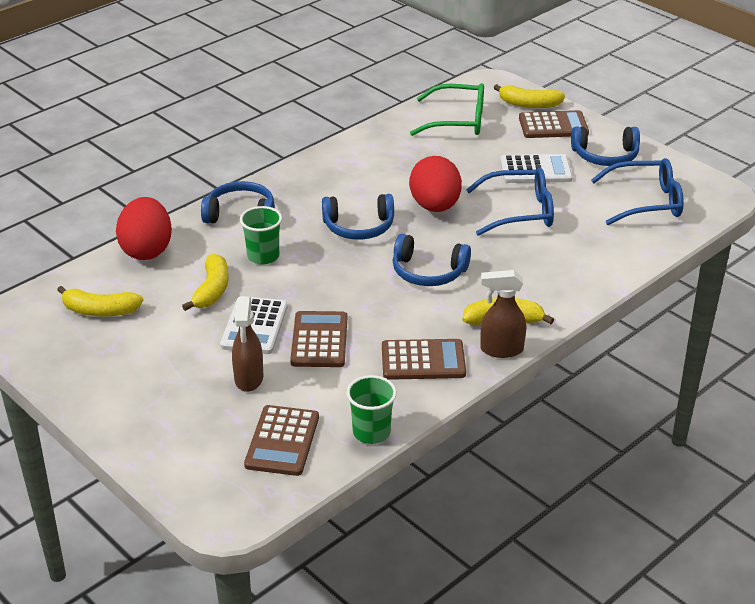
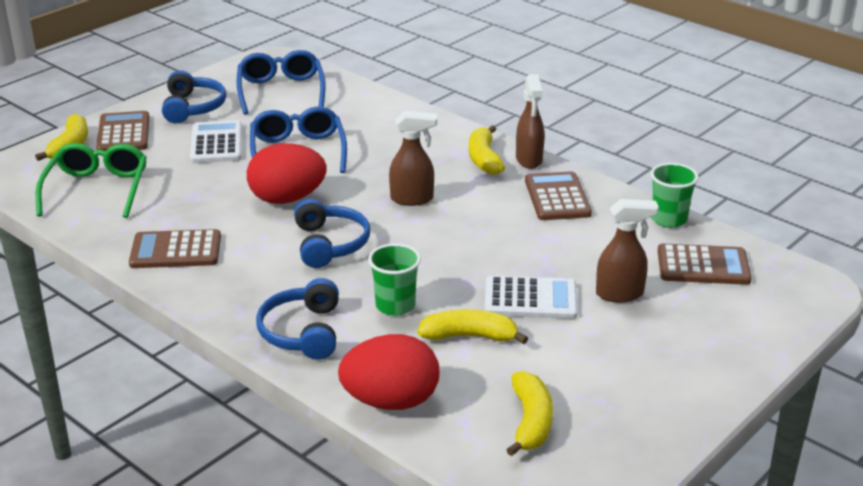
camera: 95 degrees left, 5 degrees down
brown calculator [290,311,347,367] -> brown calculator moved to [129,229,221,268]
blue headphones [392,234,471,286] -> brown spray bottle [389,111,437,206]

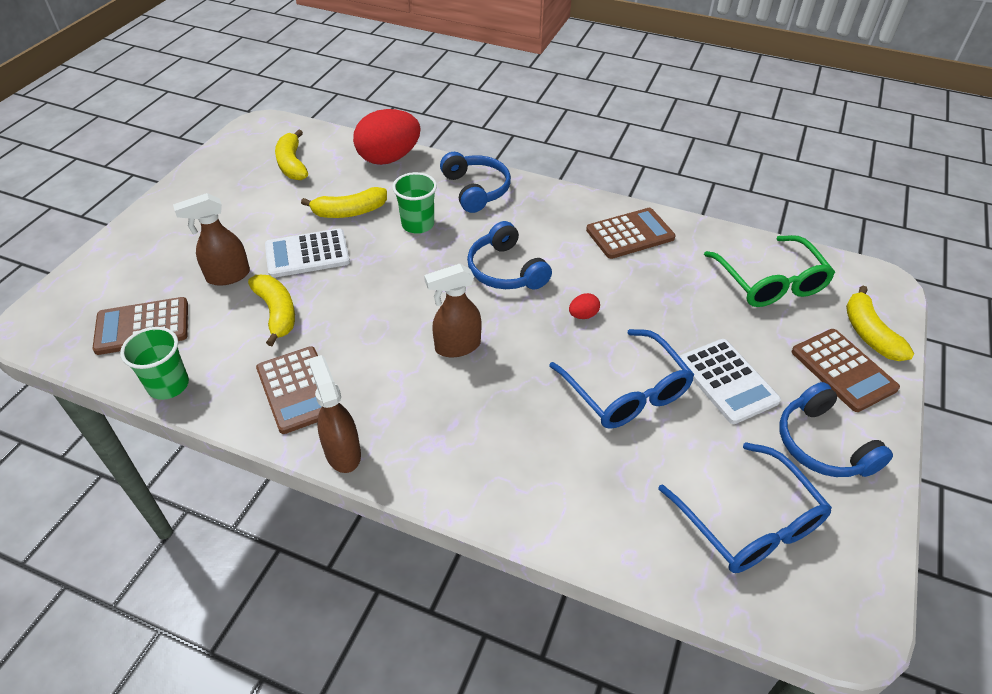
camera: 160 degrees right, 15 degrees up
red egg [247,143,326,204] -> red egg [569,293,600,319], size x0.40
yellow banana [469,125,505,175] -> yellow banana moved to [248,275,295,346]

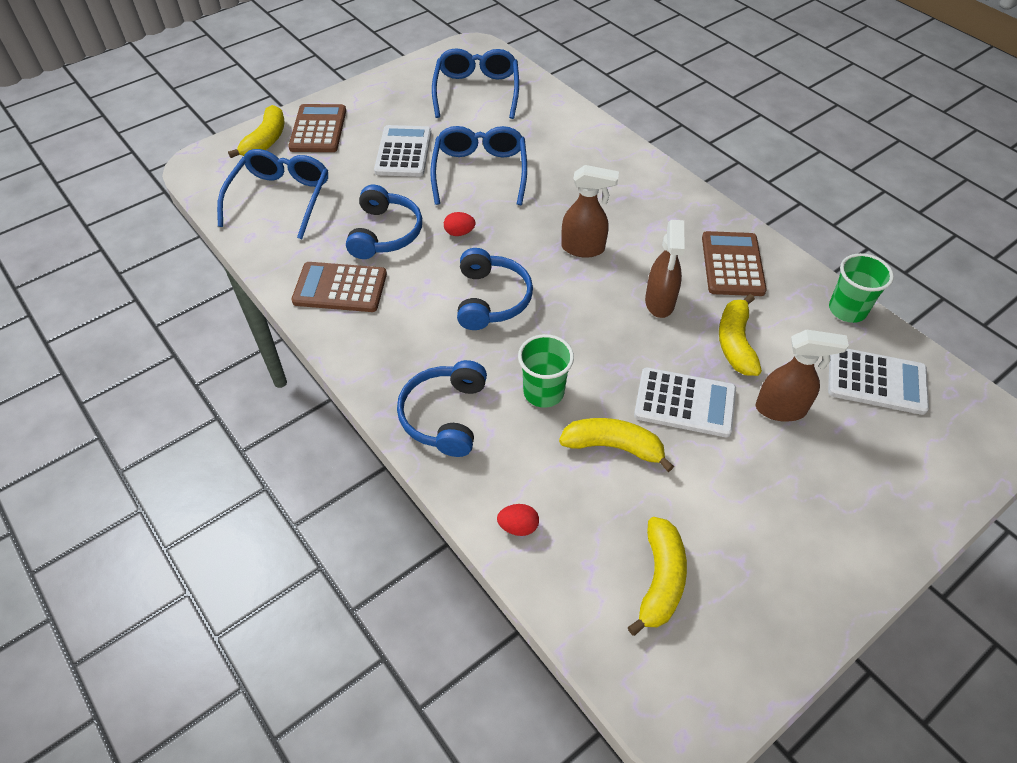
camera: 150 degrees left, 5 degrees up
brown calculator [92,297,188,355] -> white calculator [828,349,929,415]
brown spray bottle [308,355,361,473] -> brown spray bottle moved to [645,220,685,318]
red egg [353,109,421,165] -> red egg [497,504,539,536], size x0.40
green glasses [704,235,835,307] -> blue glasses [217,149,329,239]
blue headphones [779,382,893,477] -> blue headphones moved to [346,185,422,259]

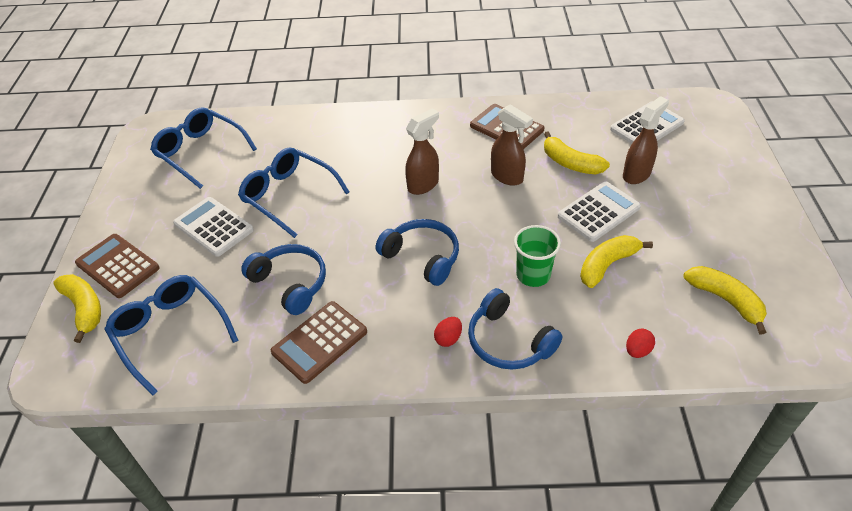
camera: 50 degrees left, 5 degrees down
red egg [444,212,476,236] -> red egg moved to [434,317,462,347]
green cup [829,253,894,323] -> none

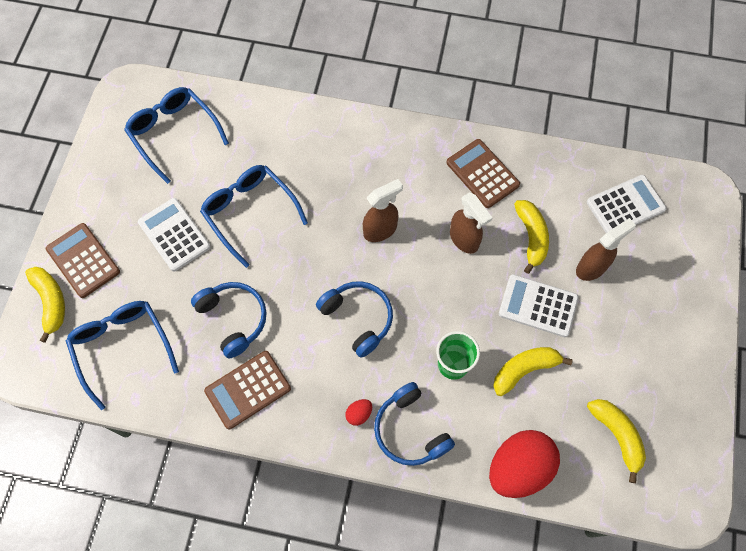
camera: 10 degrees right, 20 degrees up
yellow banana [544,131,610,175] -> yellow banana turned 150 degrees counterclockwise [514,200,549,274]
white calculator [558,182,641,242] -> white calculator turned 135 degrees counterclockwise [499,274,579,337]
red egg [626,329,655,358] -> red egg [489,430,560,498], size x2.49

